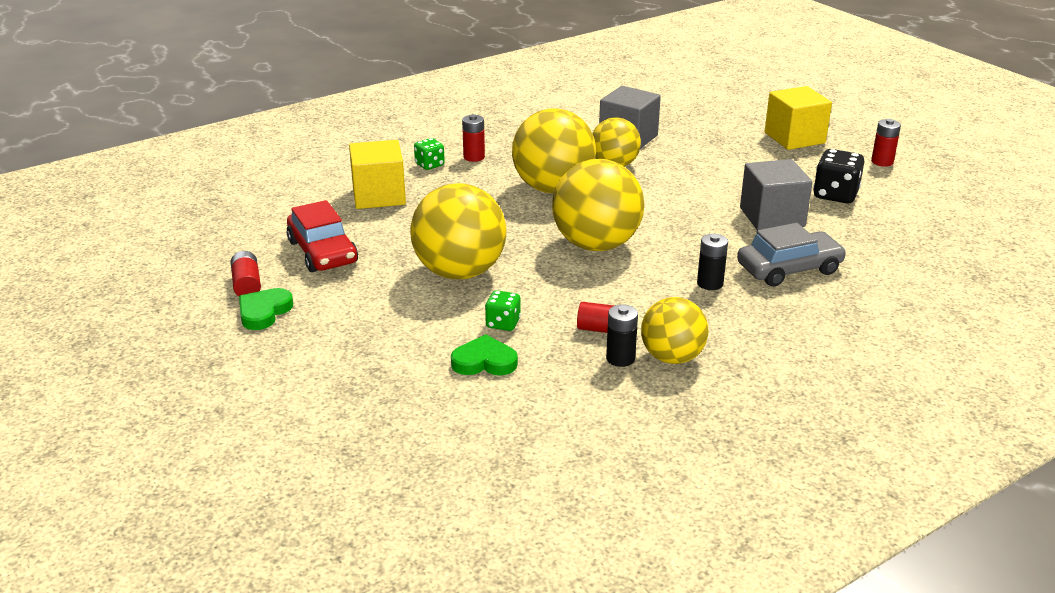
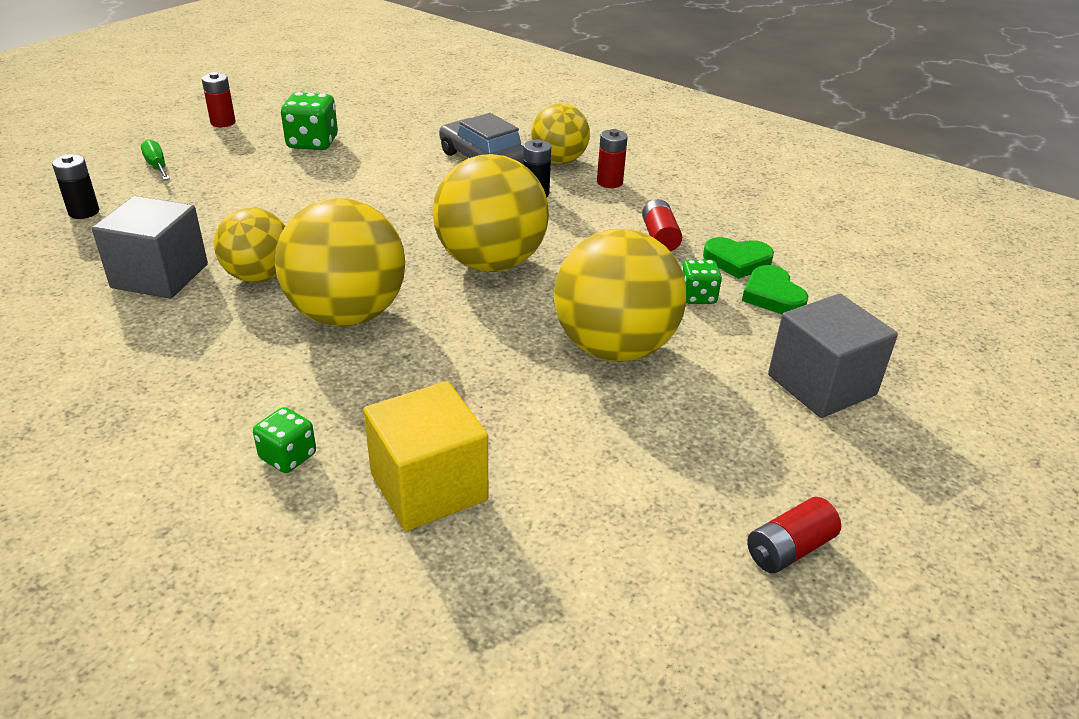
camera: 110 degrees left, 5 degrees up
green heart [239,288,293,330] -> green heart moved to [703,237,774,279]
red car [287,200,358,272] -> none
red battery [462,114,485,162] -> red battery moved to [597,129,628,188]
black battery [606,304,638,367] -> black battery moved to [52,154,99,219]
yellow ball [641,297,708,364] -> yellow ball moved to [531,103,590,164]
grey cube [740,159,812,230] -> grey cube moved to [768,294,898,418]
yellow cube [765,86,832,150] -> green screwdriver [141,139,170,180]
black dice [813,149,864,203] -> green dice [281,92,338,150]

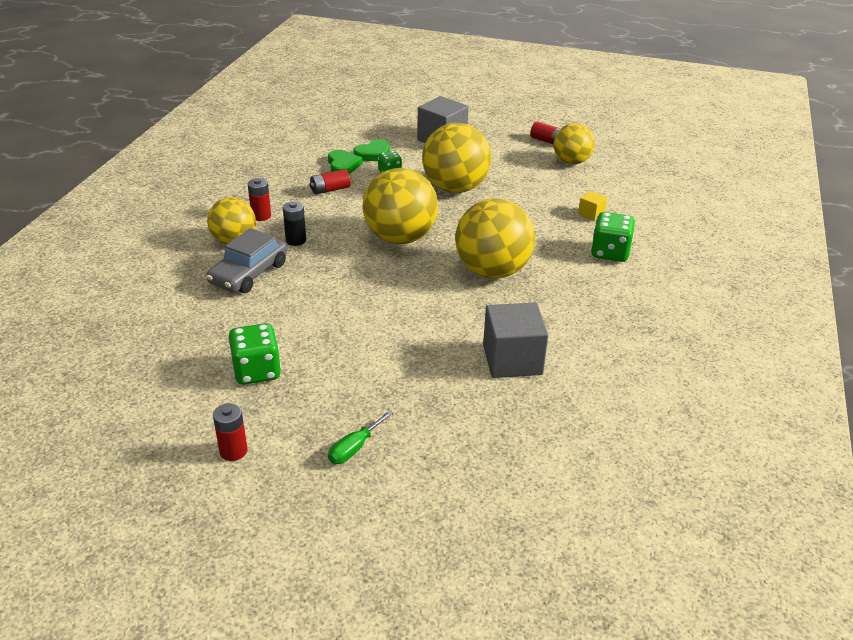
camera: 110 degrees left, 0 degrees up
black battery [52,154,99,219] -> none
yellow ball [214,207,285,283] -> yellow ball moved to [554,123,595,164]
green dice [253,407,316,473] -> green dice [591,212,635,262], size x1.64
yellow cube [363,381,488,531] -> yellow cube [578,191,607,221], size x0.47

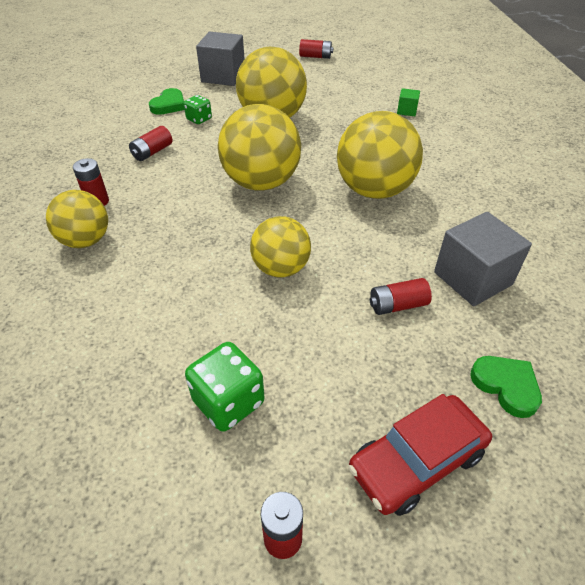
camera: 25 degrees left, 10 degrees up
grey car [206,228,287,293] -> none
black battery [283,201,306,246] -> none
green heart [328,150,363,174] -> green heart moved to [470,356,542,418]
green screwdriver [328,411,393,464] -> red car [348,394,492,516]
yellow ball [554,123,595,164] -> yellow ball moved to [250,216,311,278]
yellow cube [578,191,607,221] -> green cube [397,88,420,116]
green dice [591,212,635,262] -> none
none -> red battery [370,278,432,315]

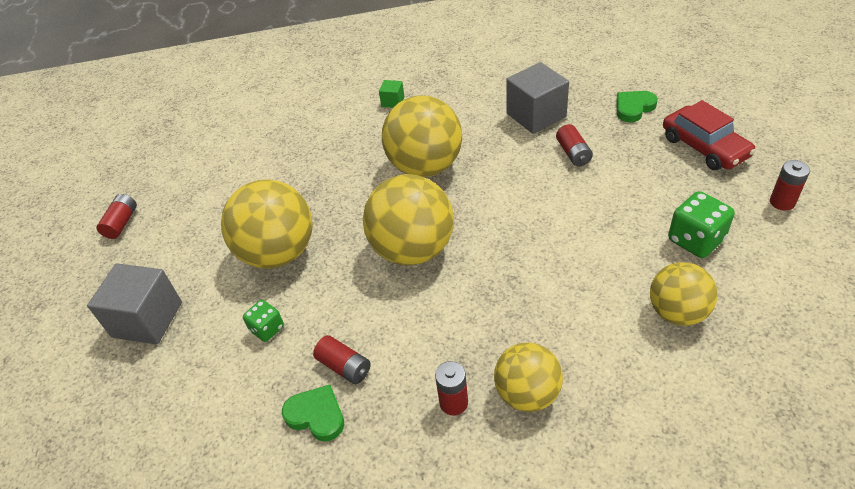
camera: 85 degrees left, 0 degrees up
green heart [149,88,185,115] -> green heart moved to [282,385,344,442]
yellow ball [250,216,311,278] -> yellow ball moved to [650,262,718,326]
green cube [397,88,420,116] -> green cube moved to [379,80,405,108]

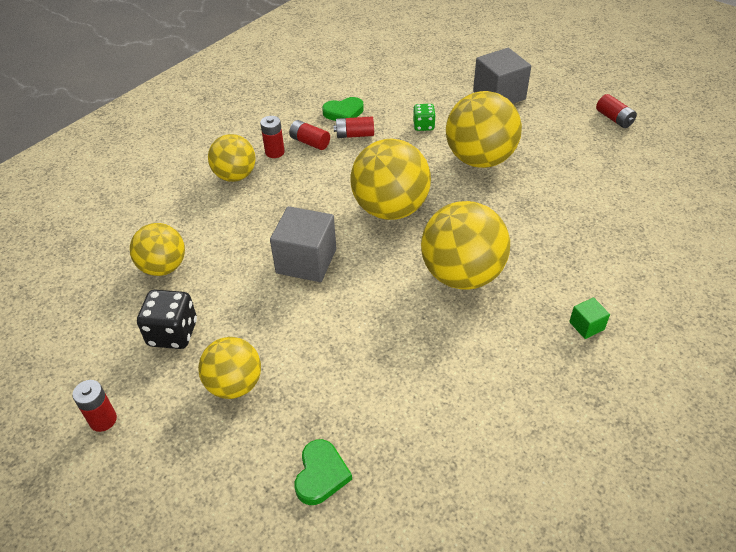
camera: 135 degrees right, 0 degrees up
grey cube [506,62,569,134] -> grey cube moved to [270,206,336,282]
red battery [556,124,593,166] -> red battery moved to [289,120,330,150]
red car [663,100,756,170] -> none
green dice [668,191,735,258] -> black dice [137,290,197,349]
none -> yellow ball [198,337,261,399]

